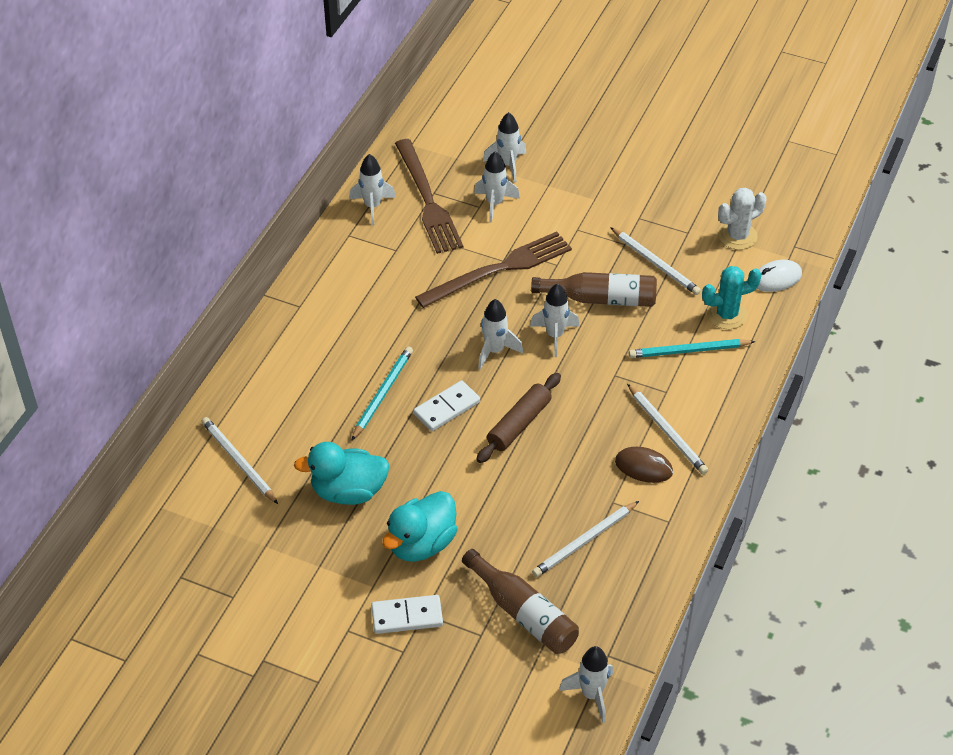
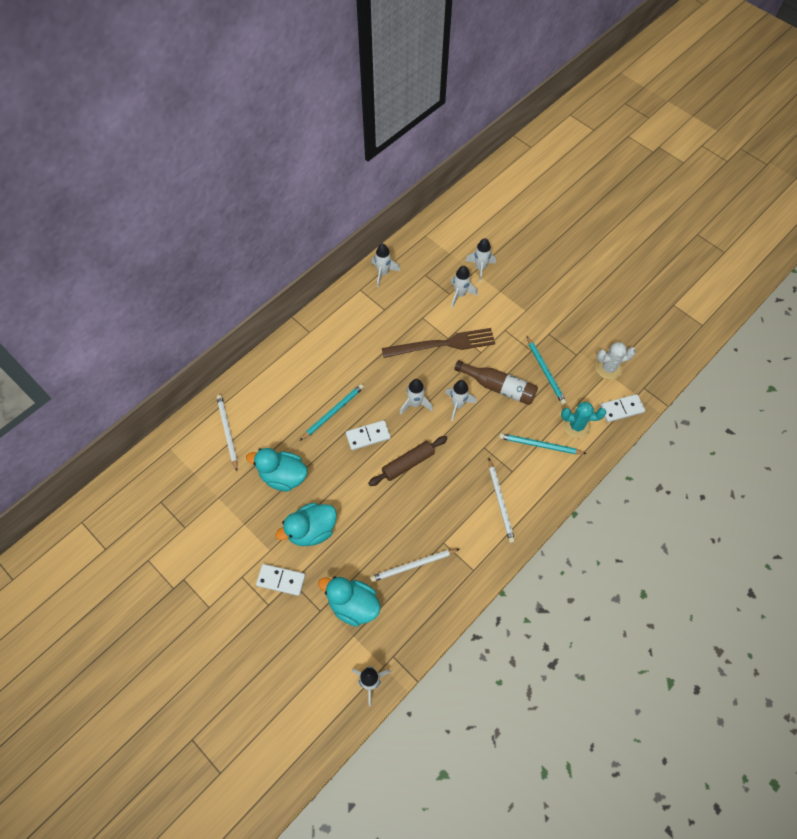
camera: 20 degrees right, 15 degrees up
brown fork [395,139,463,254] -> none
brown bottle [462,549,579,654] -> turquoise duck [318,577,381,627]
white pencil [610,227,701,295] -> turquoise pencil [527,336,567,405]
brown mouse [615,447,673,483] -> none
white mouse [757,260,802,292] -> white domino [600,394,645,422]

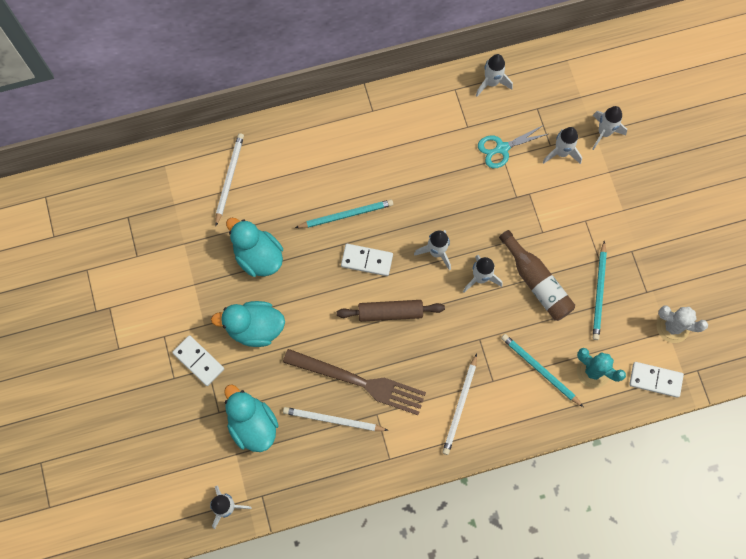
camera: 30 degrees right, 10 degrees up
brown fork [382,328,495,358] -> brown fork moved to [283,349,426,415]
none -> turquoise scissors [478,125,550,168]

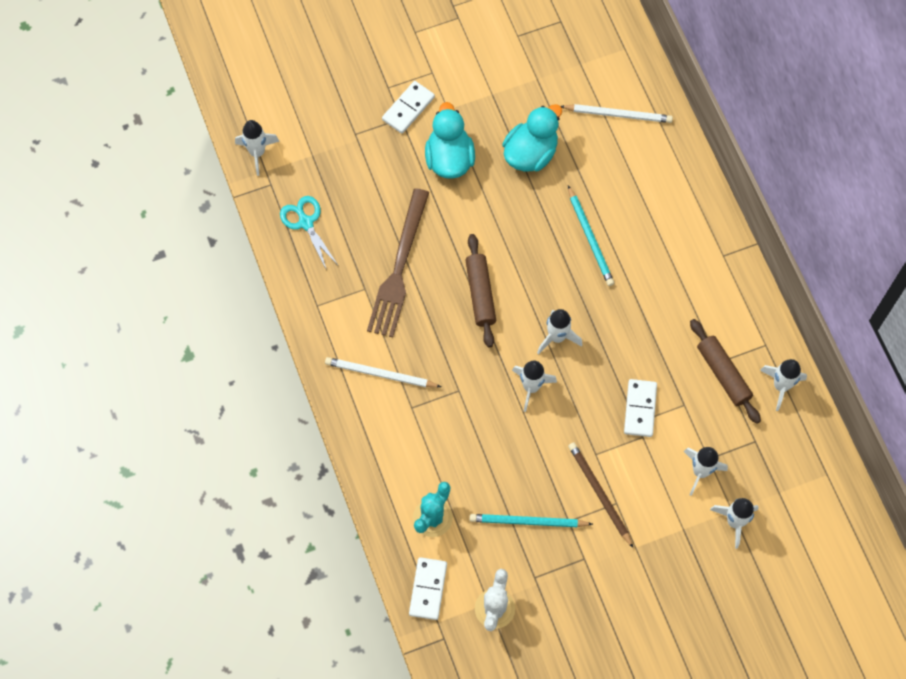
camera: 85 degrees right, 5 degrees down
turquoise duck [224,384,279,452] -> none
white pencil [283,407,389,431] -> none
white domino [341,244,393,276] -> white domino moved to [624,379,657,437]
turquoise scissors [478,125,550,168] -> turquoise scissors moved to [280,196,338,271]
brown bottle [499,230,575,321] -> none
turquoise pencil [501,334,583,407] -> none
none -> brown pencil [568,443,633,548]
none -> brown rolling pin [690,319,761,424]

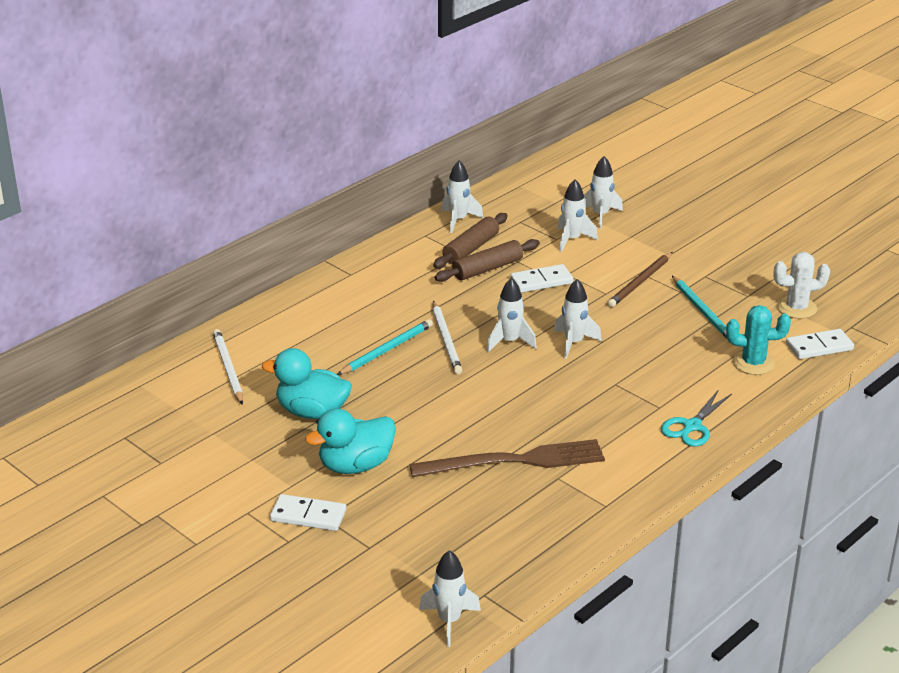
camera: 115 degrees left, 35 degrees down
turquoise scissors [280,196,338,271] -> turquoise scissors moved to [661,389,732,447]
white pencil [325,357,441,388] -> white pencil moved to [432,301,462,375]
brown rolling pin [465,234,496,348] -> brown rolling pin moved to [434,239,540,282]

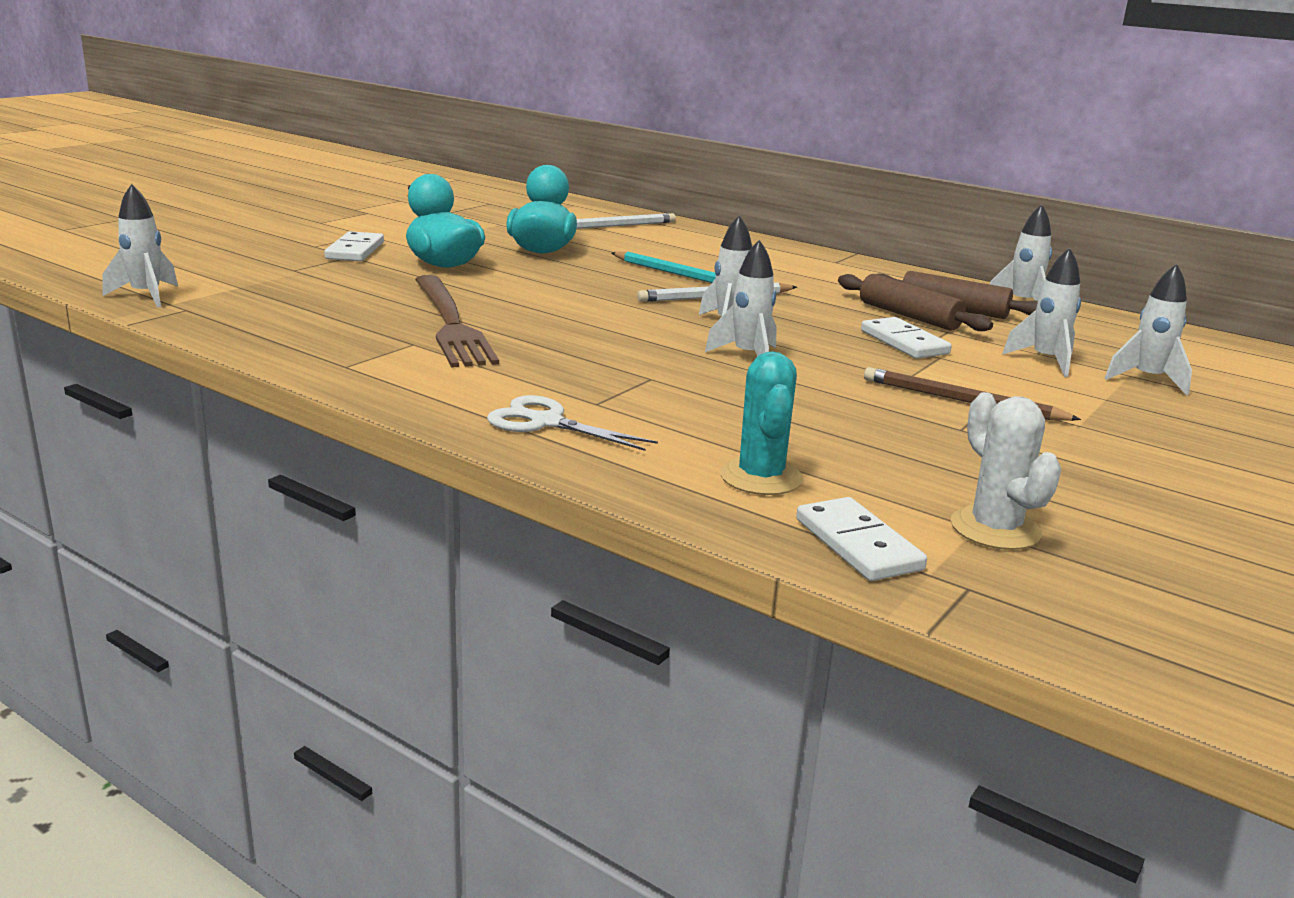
camera: 80 degrees right, 10 degrees down
turquoise scissors [661,389,732,447] -> white scissors [487,395,658,451]
turquoise pencil [672,276,728,340] -> none

